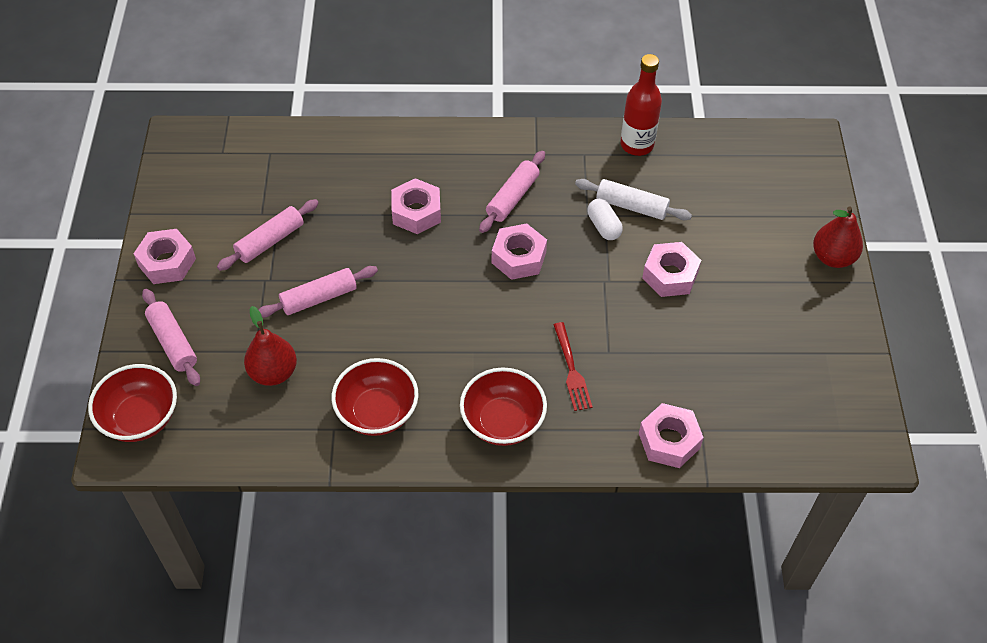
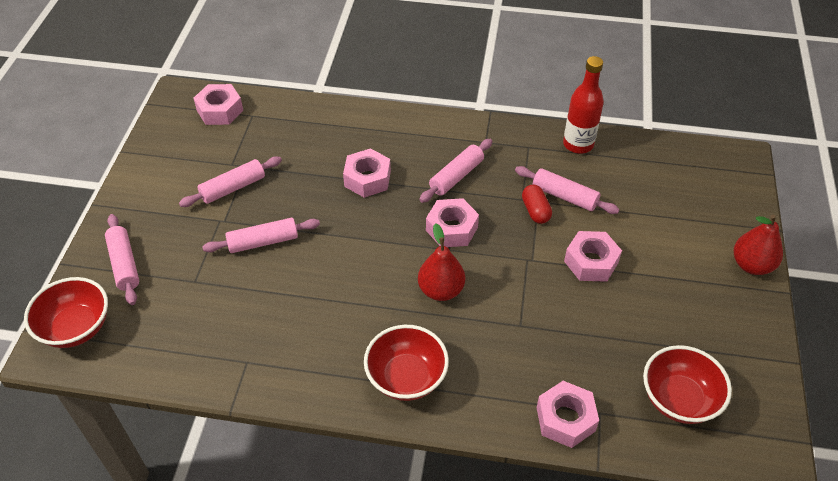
camera: 10 degrees right, 5 degrees down
pink nut [133,229,196,284] -> pink nut moved to [194,84,243,125]
red pear [244,306,297,386] -> red pear moved to [418,223,465,301]
red bowl [332,358,418,436] -> red bowl moved to [643,345,732,424]
red fork [553,322,592,411] -> none
white rolling pin [575,179,692,220] -> pink rolling pin [515,166,620,214]
white capsule [587,199,623,240] -> red capsule [522,185,552,224]

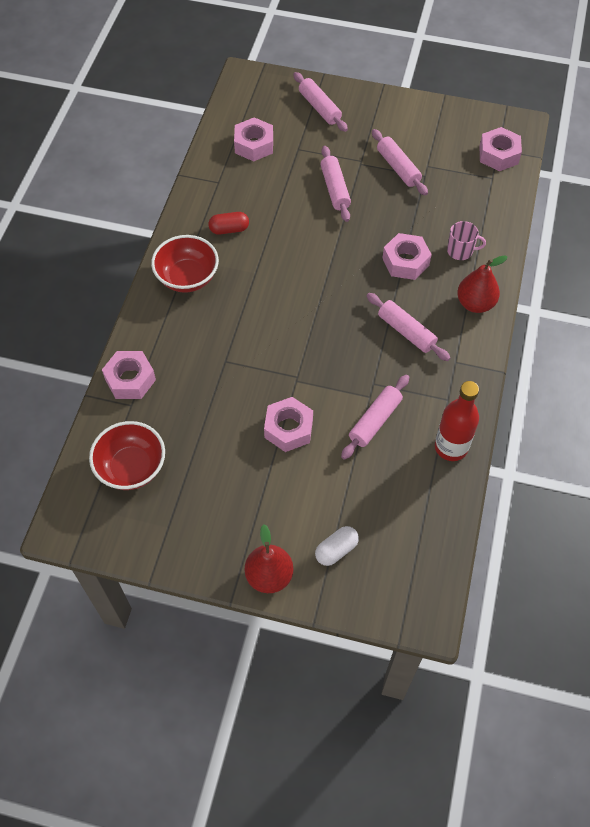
camera: 95 degrees right, 10 degrees up
red bowl [24,277,108,348] -> none
pink rolling pin [105,214,139,305] -> pink rolling pin turned 75 degrees clockwise [293,72,348,132]
red pear [418,223,465,301] -> red pear moved to [457,255,507,313]
pink nut [426,198,479,247] -> pink nut moved to [234,117,273,161]
red capsule [522,185,552,224] -> red capsule moved to [208,212,249,235]
none -> white capsule [315,526,359,566]
none -> pink mug [447,221,486,260]

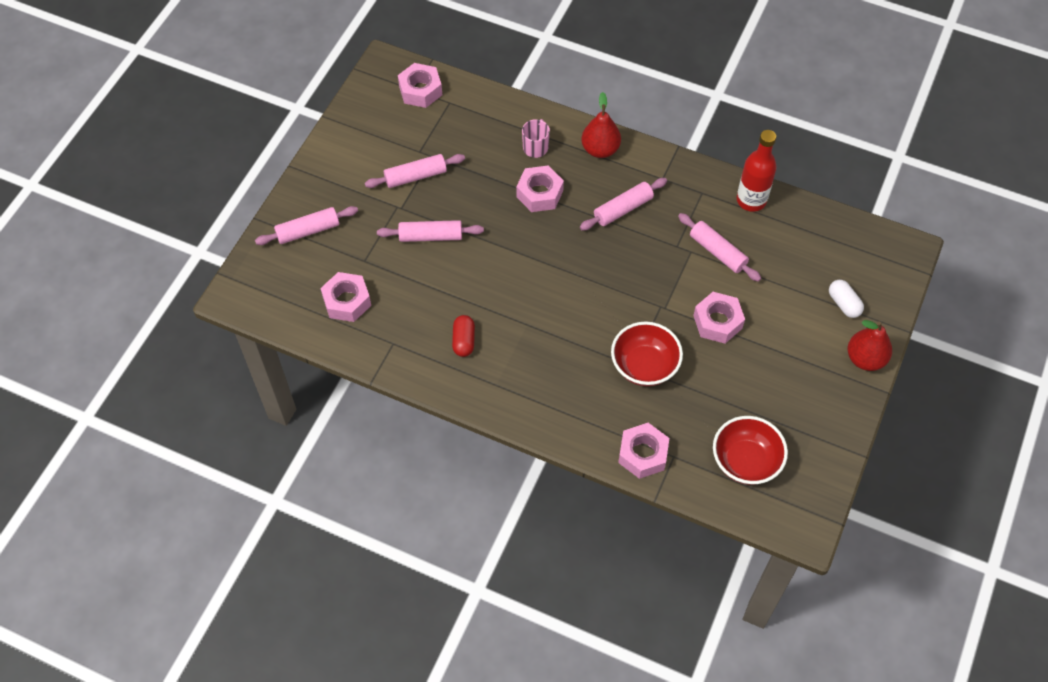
camera: 80 degrees left, 0 degrees up
red bowl [151,235,219,293] -> red bowl moved to [611,322,683,386]

